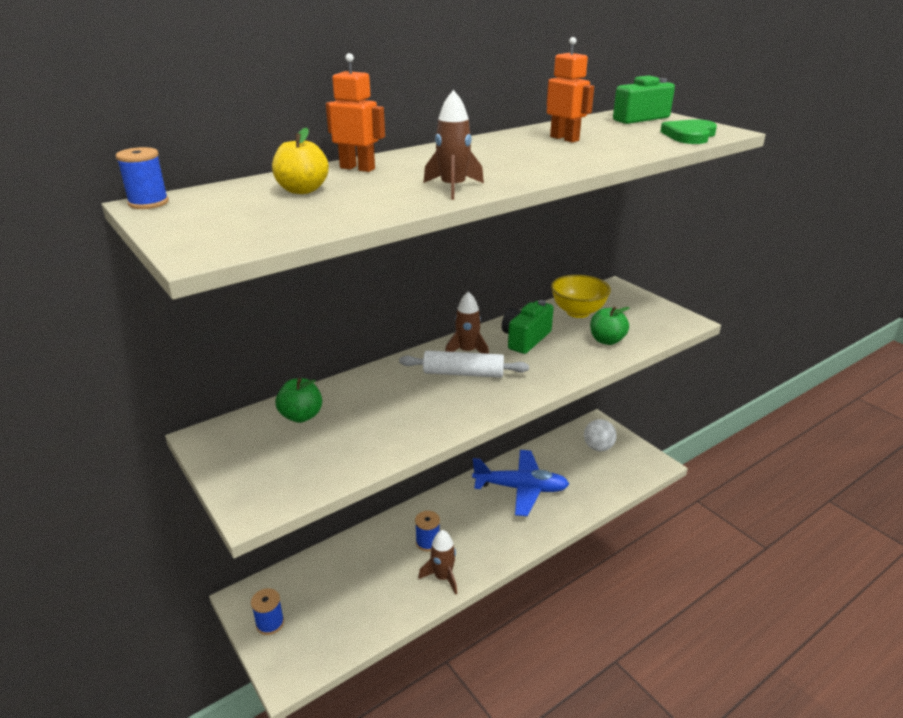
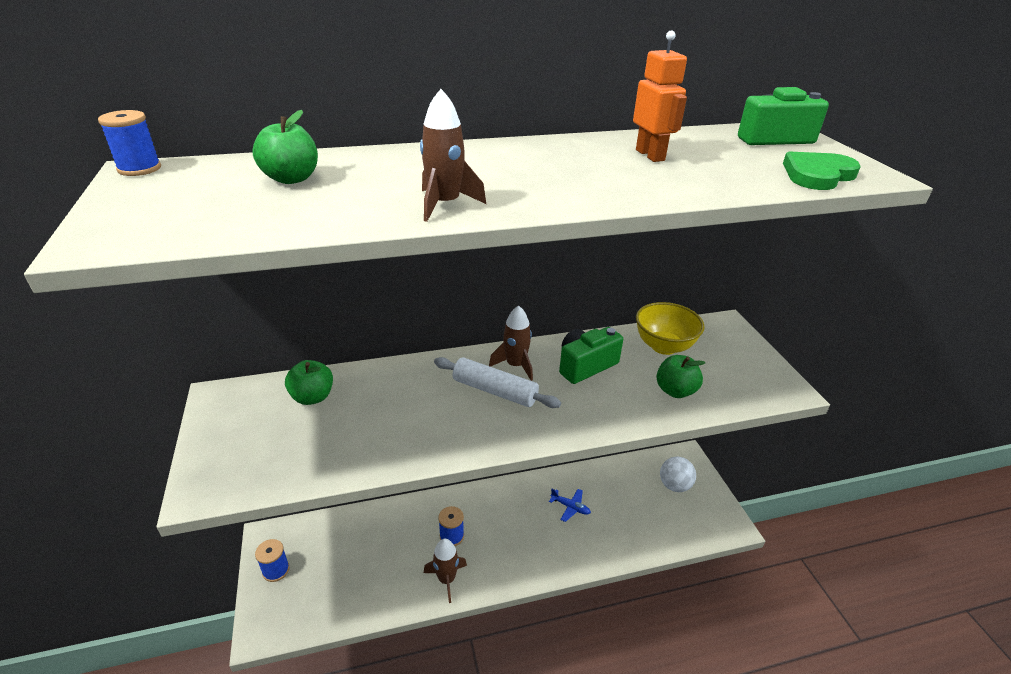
camera: 20 degrees right, 5 degrees up
yellow apple [272,128,329,194] -> green apple [252,110,318,184]
orange robot [326,53,385,172] -> none
blue plane [472,450,569,516] -> blue plane [549,489,591,522], size x0.43

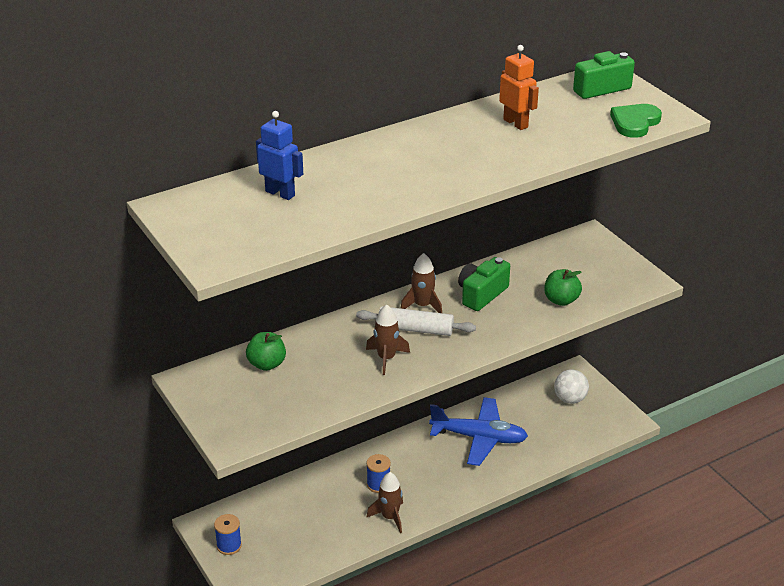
camera: 15 degrees left, 0 degrees up
blue spool [98,110,161,176] -> none
green apple [252,110,318,184] -> blue robot [256,111,303,200]
brown rocket [420,89,486,222] -> brown rocket moved to [366,304,410,375]
blue plane [549,489,591,522] -> blue plane [429,397,528,466], size x2.31
yellow bowl [636,302,705,355] -> none

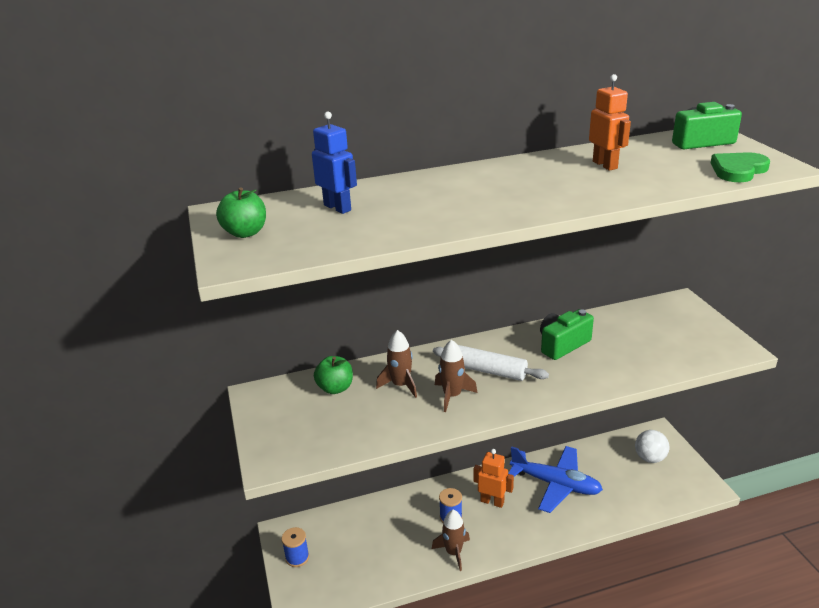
camera: 15 degrees right, 5 degrees down
brown rocket [400,253,442,313] -> brown rocket moved to [376,330,417,398]
green apple [544,269,582,306] -> green apple moved to [216,187,266,238]
none -> orange robot [473,449,514,508]

